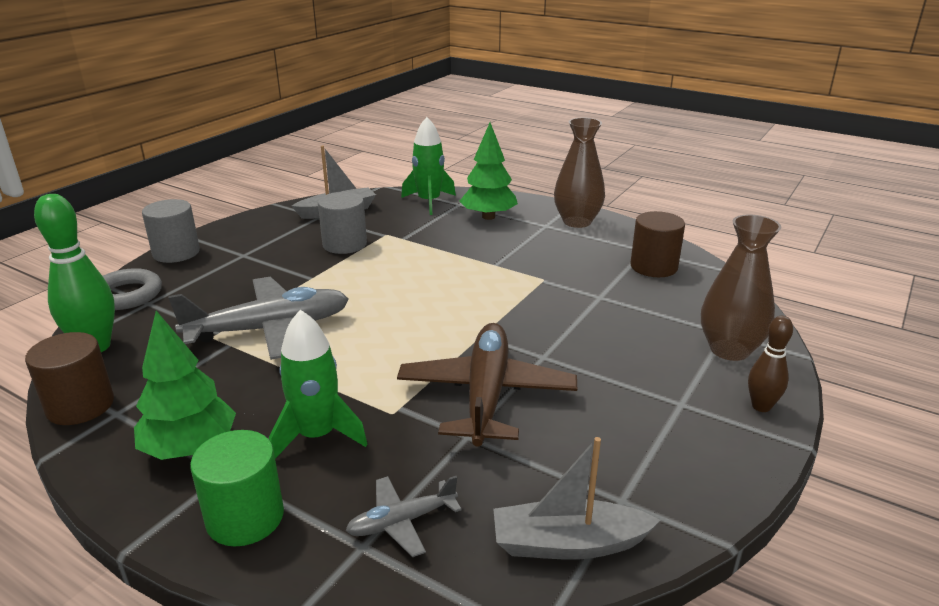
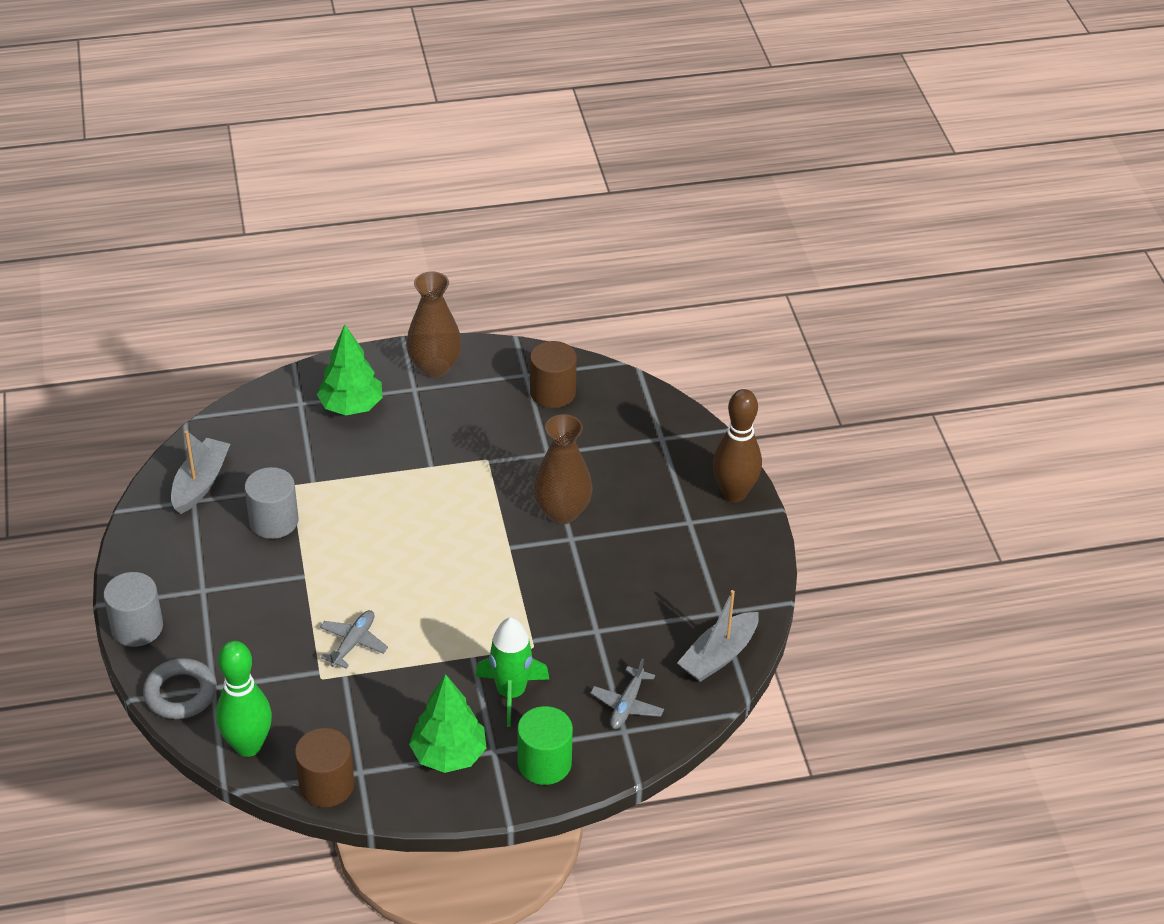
camera: 45 degrees left, 15 degrees up
grey plane [168,277,349,360] -> grey plane [320,610,388,669], size x0.50
brown plane [397,323,577,447] -> none
green rocket [401,117,456,215] -> none
brown vase [701,215,781,361] -> brown vase moved to [533,414,593,524]
brown bowling pin [748,316,793,412] -> brown bowling pin [713,389,762,502], size x1.74

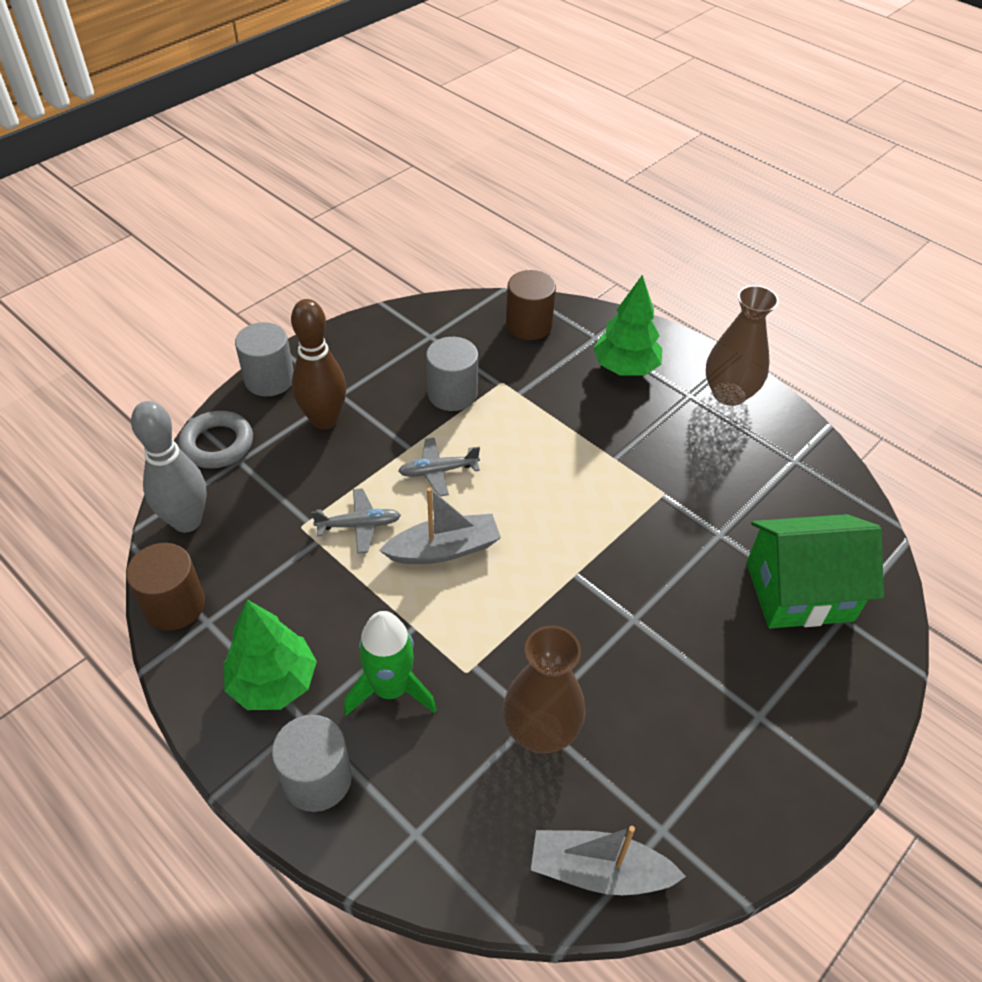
camera: 55 degrees right, 5 degrees up
grey boat [171,430,230,514] -> grey boat moved to [379,487,501,564]
green bowling pin [216,641,272,757] -> grey bowling pin [131,401,207,533]
green cylinder [517,706,573,785] -> grey cylinder [272,715,352,812]
brown cylinder [530,341,577,408] -> brown cylinder moved to [506,270,556,340]
brown vase [533,414,593,524] -> brown vase moved to [503,625,586,753]
grey plane [590,658,664,729] -> grey plane moved to [398,437,480,496]
brown bowling pin [713,389,762,502] -> brown bowling pin moved to [291,299,347,430]
none -> green house [746,514,884,628]

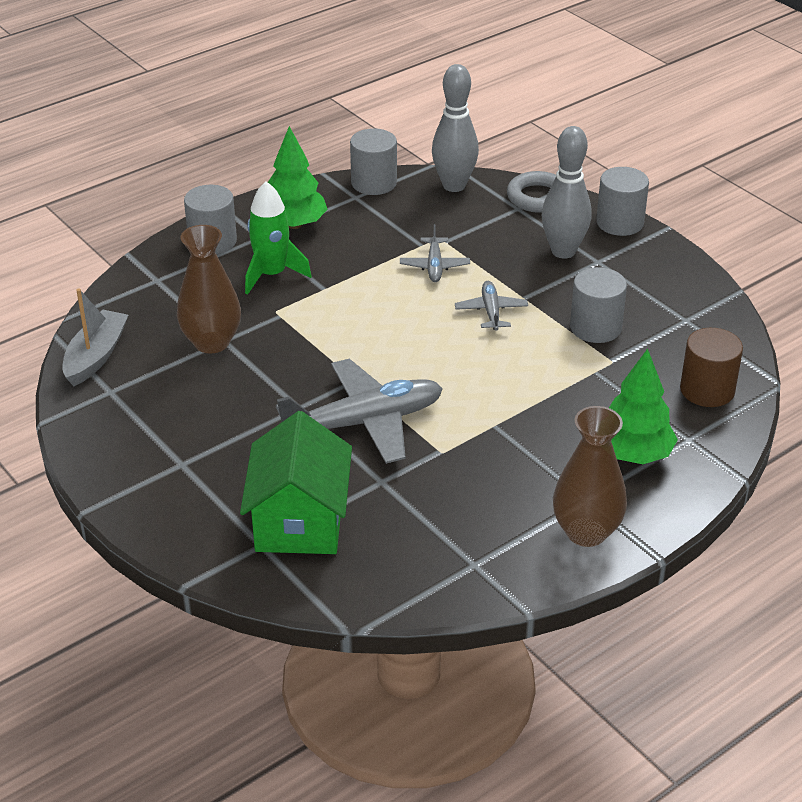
camera: 100 degrees right, 10 degrees down
brown cylinder [126,543,205,631] -> grey cylinder [350,128,397,195]
brown bowling pin [291,299,347,430] -> grey bowling pin [542,126,592,259]
grey boat [379,487,501,564] -> none
none -> grey plane [276,359,443,464]

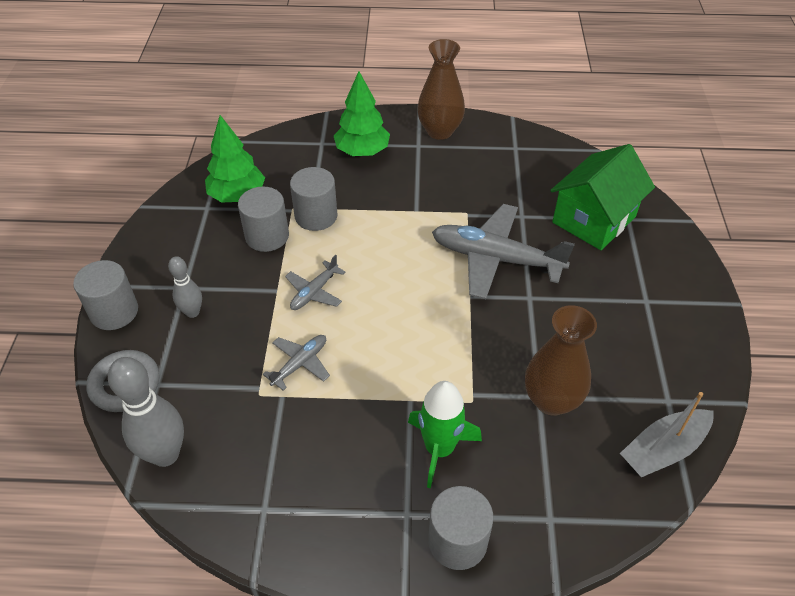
camera: 140 degrees left, 10 degrees up
green tree [268,126,328,229] -> green tree moved to [205,115,265,203]
grey cylinder [350,128,397,195] -> grey cylinder moved to [290,167,337,231]
grey bowling pin [542,126,592,259] -> grey bowling pin [168,256,202,318], size x0.57
brown cylinder [680,328,743,407] -> none

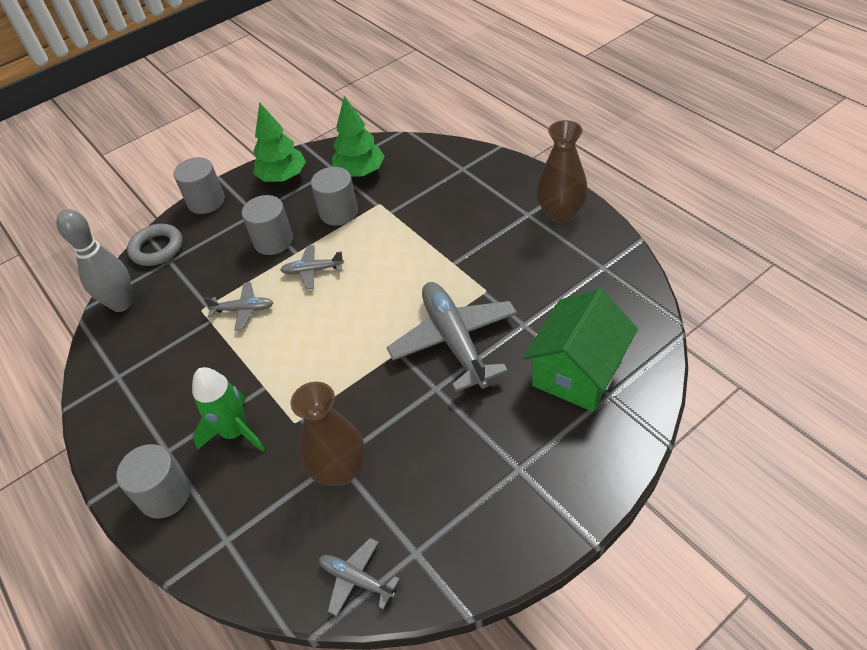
camera: 55 degrees right, 0 degrees up
grey bowling pin [168,256,202,318] -> none
grey cylinder [290,167,337,231] -> grey cylinder moved to [242,195,293,255]
green tree [334,71,390,156] -> green tree moved to [253,102,306,182]
green house [550,144,655,250] -> green house turned 60 degrees counterclockwise [523,289,638,412]
grey boat [620,392,714,477] -> grey plane [319,538,400,616]

